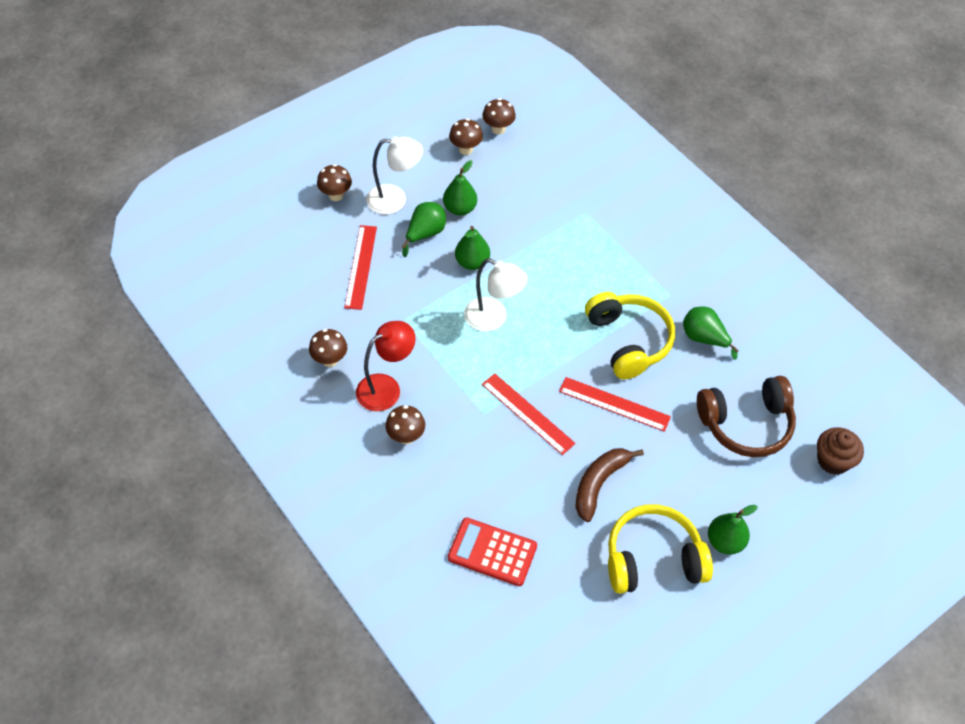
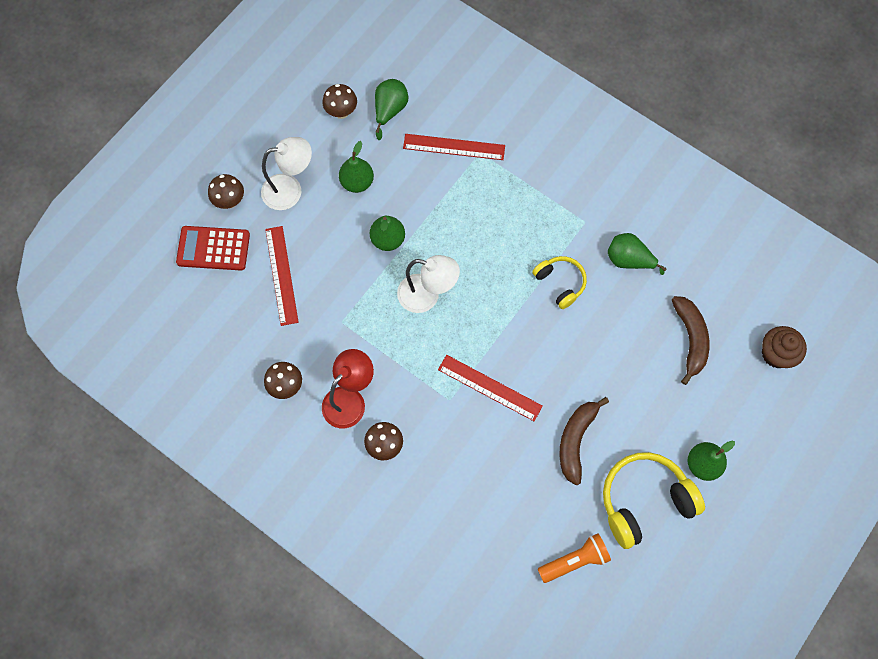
camera: 15 degrees left, 15 degrees up
green pear [402,202,446,257] -> green pear moved to [375,79,408,140]
red calculator [448,517,537,586] -> red calculator moved to [176,226,250,271]
brown mushroom [482,98,516,135] -> none
red ruler [559,377,671,432] -> red ruler moved to [403,134,505,160]
yellow headphones [585,292,675,379] -> yellow headphones [532,256,587,309], size x0.59
brown headphones [697,376,796,457] -> brown banana [672,296,709,385]
none -> orange flashlight [538,534,611,583]

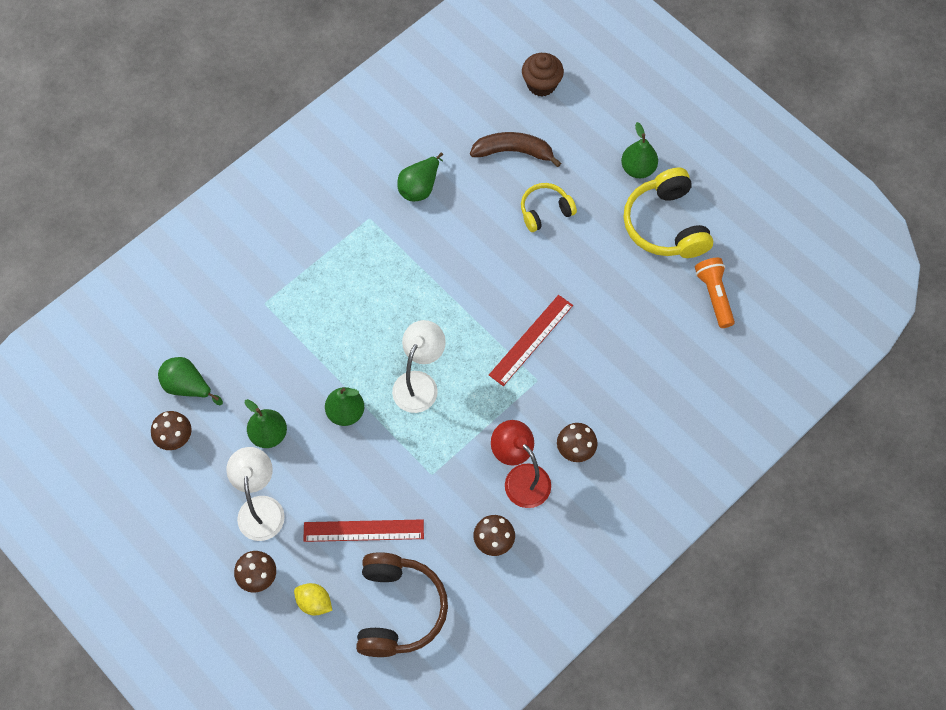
camera: 80 degrees left, 5 degrees down
red calculator [176,226,250,271] -> yellow lemon [294,583,332,616]
red ruler [403,134,505,160] -> none
yellow headphones [532,256,587,309] -> yellow headphones moved to [521,183,577,232]
brown banana [559,397,609,485] -> none
none -> brown headphones [356,552,448,657]

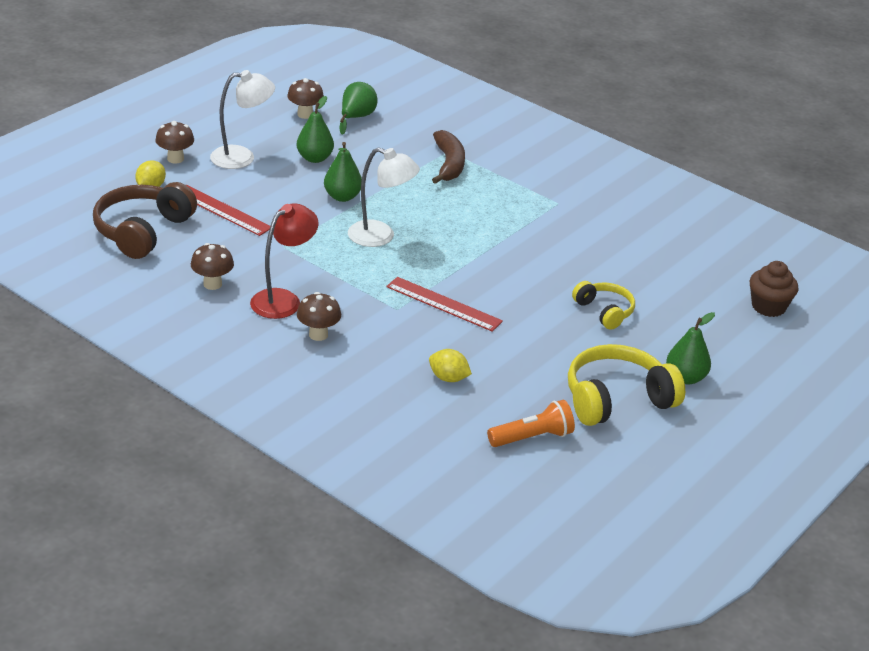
camera: 80 degrees right, 30 degrees down
red ruler [303,519,424,542] -> red ruler turned 45 degrees counterclockwise [186,185,270,236]
brown headphones [356,552,448,657] -> brown headphones turned 120 degrees clockwise [93,182,197,259]
green pear [397,152,443,202] -> none
brown banana [470,132,561,167] -> brown banana moved to [432,130,465,184]
none -> yellow lemon [429,349,472,382]

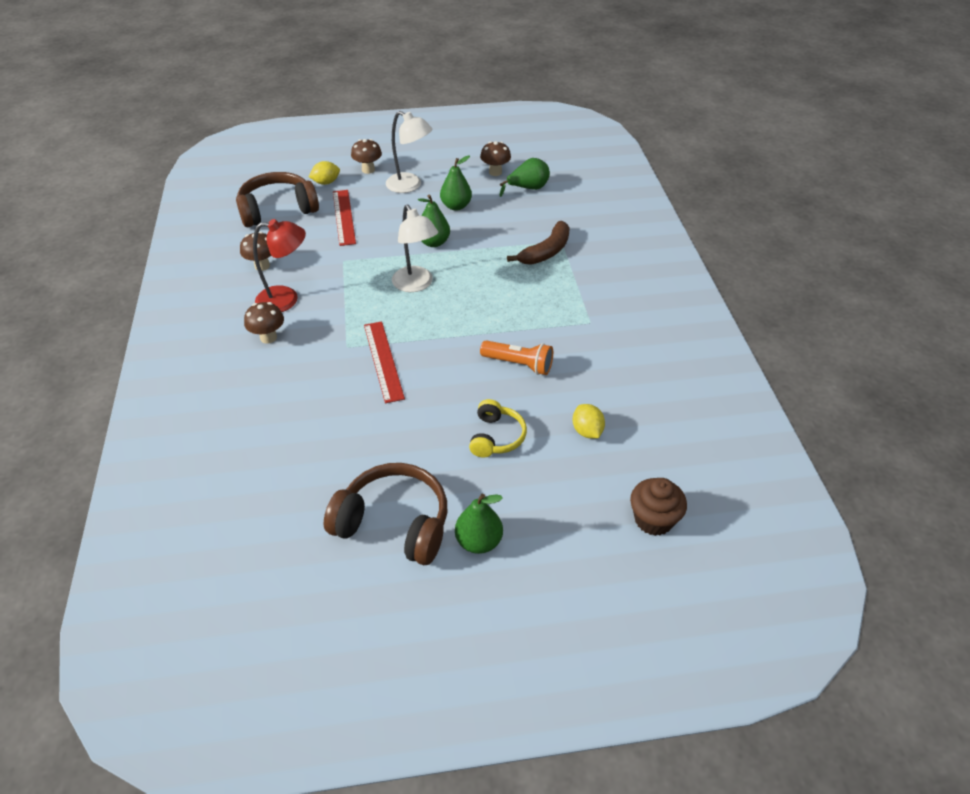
camera: 45 degrees right, 10 degrees up
yellow lemon [429,349,472,382] -> yellow lemon moved to [573,404,605,438]
orange flashlight [487,400,575,447] -> orange flashlight moved to [480,340,553,375]
yellow headphones [568,344,685,426] -> brown headphones [324,463,447,565]

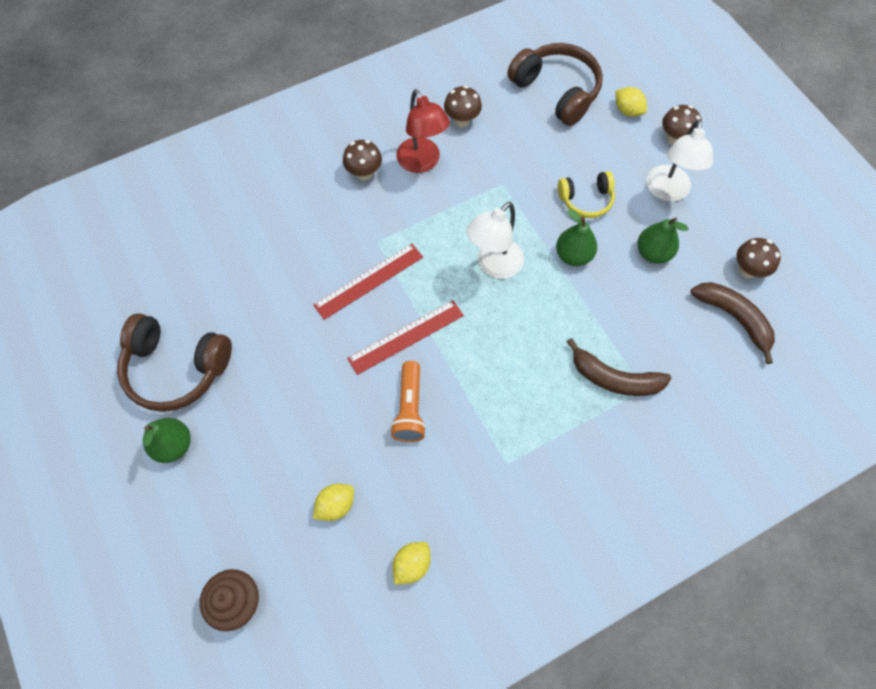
camera: 70 degrees right, 20 degrees up
brown headphones [324,463,447,565] -> brown headphones turned 105 degrees clockwise [117,313,232,412]
red ruler [333,190,356,246] -> red ruler moved to [347,300,464,375]
yellow headphones [469,399,527,457] -> yellow headphones moved to [558,171,615,218]
green pear [500,158,550,197] -> brown banana [691,282,775,364]
none -> yellow lemon [393,542,431,585]

